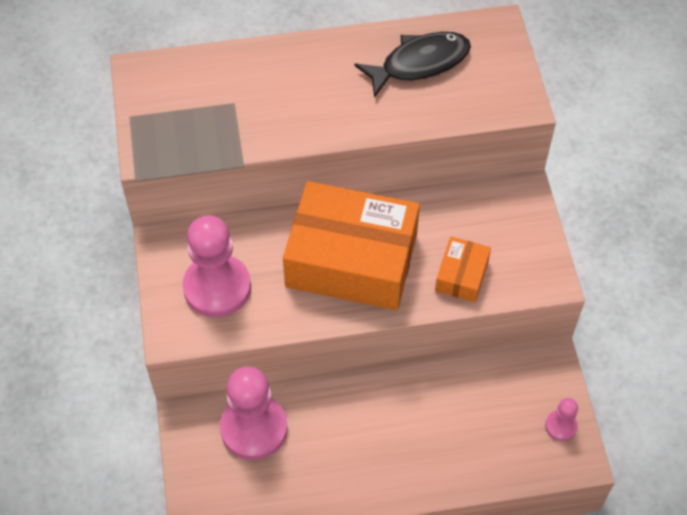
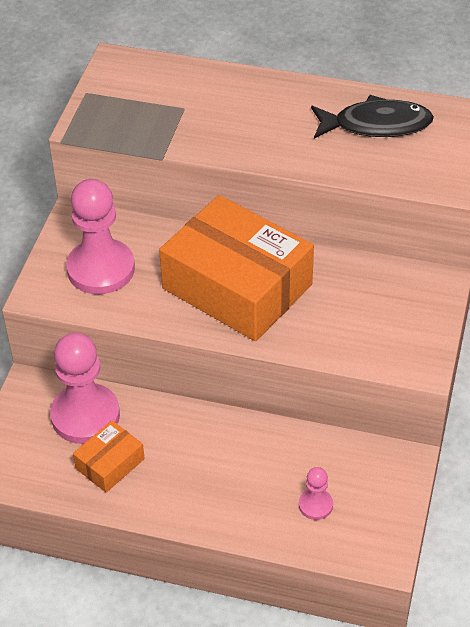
camera: 25 degrees right, 10 degrees down
orange box [435,236,491,302] -> orange box moved to [73,421,145,493]
pink pawn [545,398,578,441] -> pink pawn moved to [299,467,333,520]

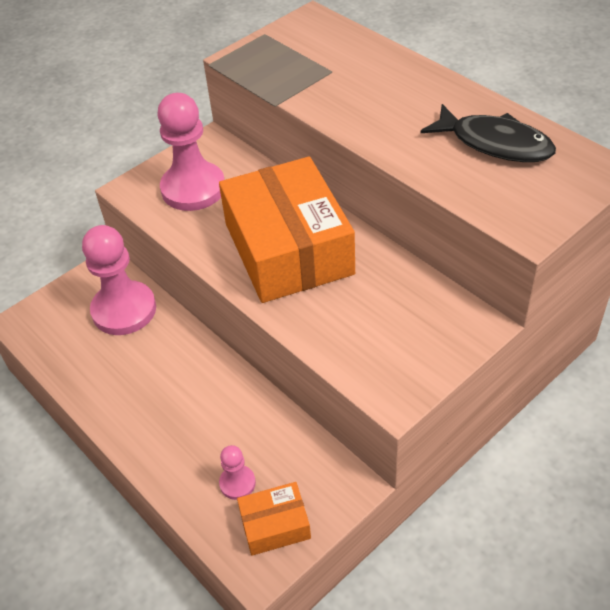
camera: 35 degrees right, 0 degrees up
orange box [73,421,145,493] -> orange box moved to [237,482,311,556]

